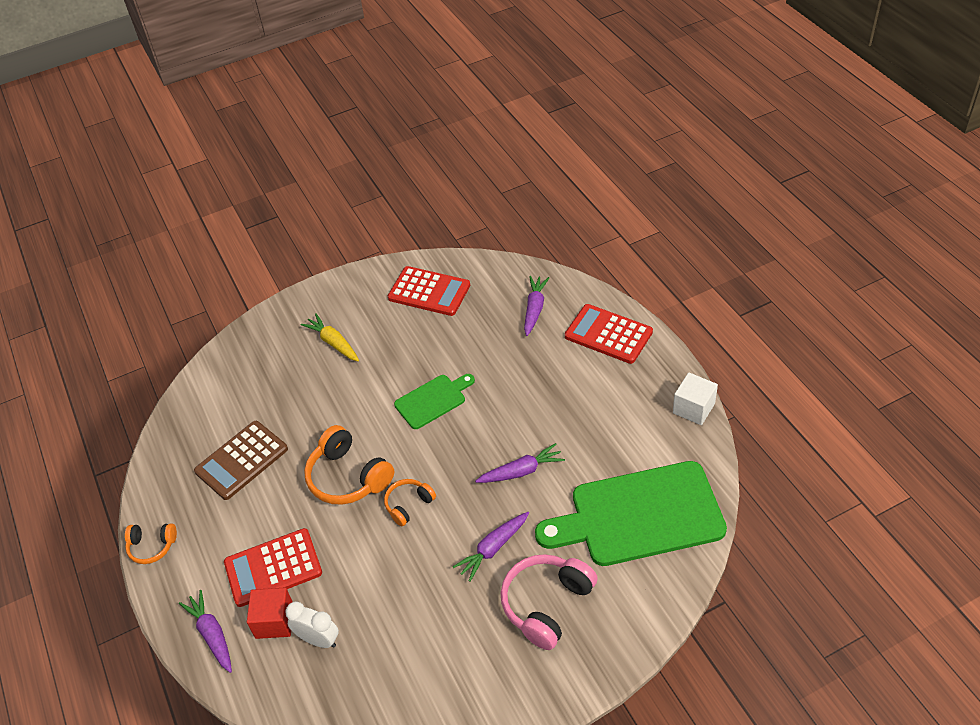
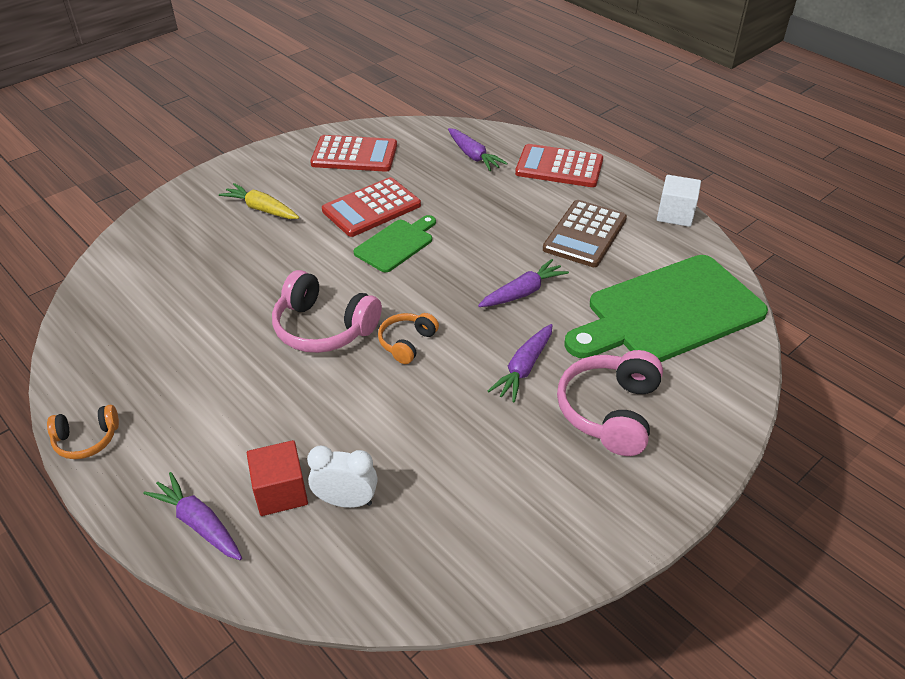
camera: 20 degrees left, 5 degrees down
brown calculator [194,421,288,500] -> brown calculator moved to [543,200,627,267]
red calculator [224,528,322,607] -> red calculator moved to [322,177,421,237]
orange headphones [304,425,394,505] -> pink headphones [272,270,382,353]
purple carrot [524,276,549,336] -> purple carrot turned 150 degrees clockwise [448,128,508,171]

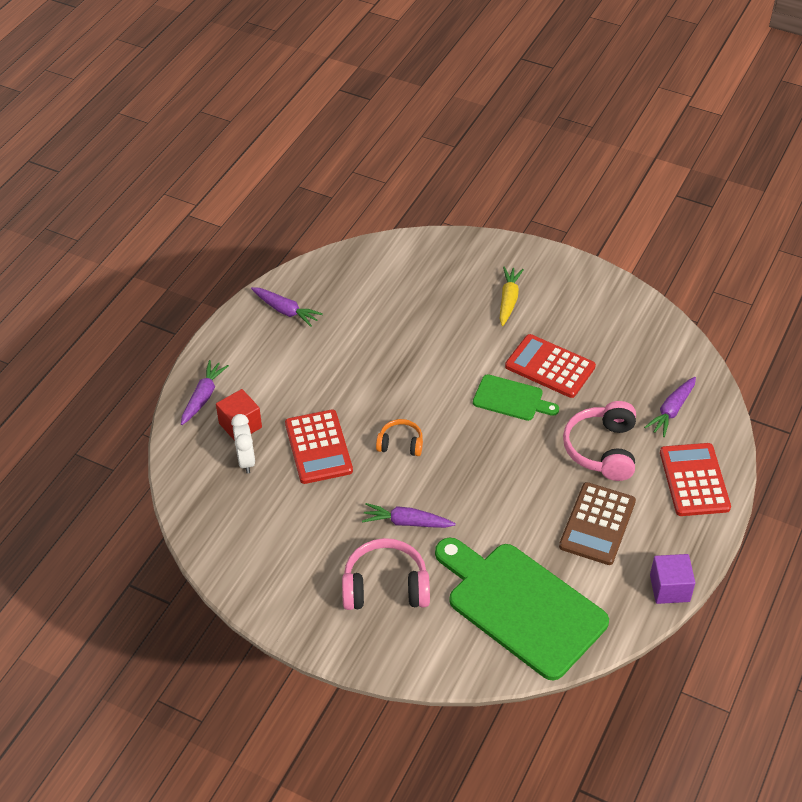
camera: 70 degrees right, 5 degrees up
orange headphones [47,405,119,459] -> none
pink headphones [272,270,382,353] -> pink headphones moved to [563,401,636,481]
red calculator [310,135,397,172] -> red calculator moved to [285,409,353,484]
purple carrot [478,259,569,307] -> purple carrot moved to [251,287,323,327]
brown calculator [543,200,627,267] -> brown calculator turned 75 degrees counterclockwise [559,482,636,565]
white cube [657,175,701,227] -> purple cube [650,554,695,604]

